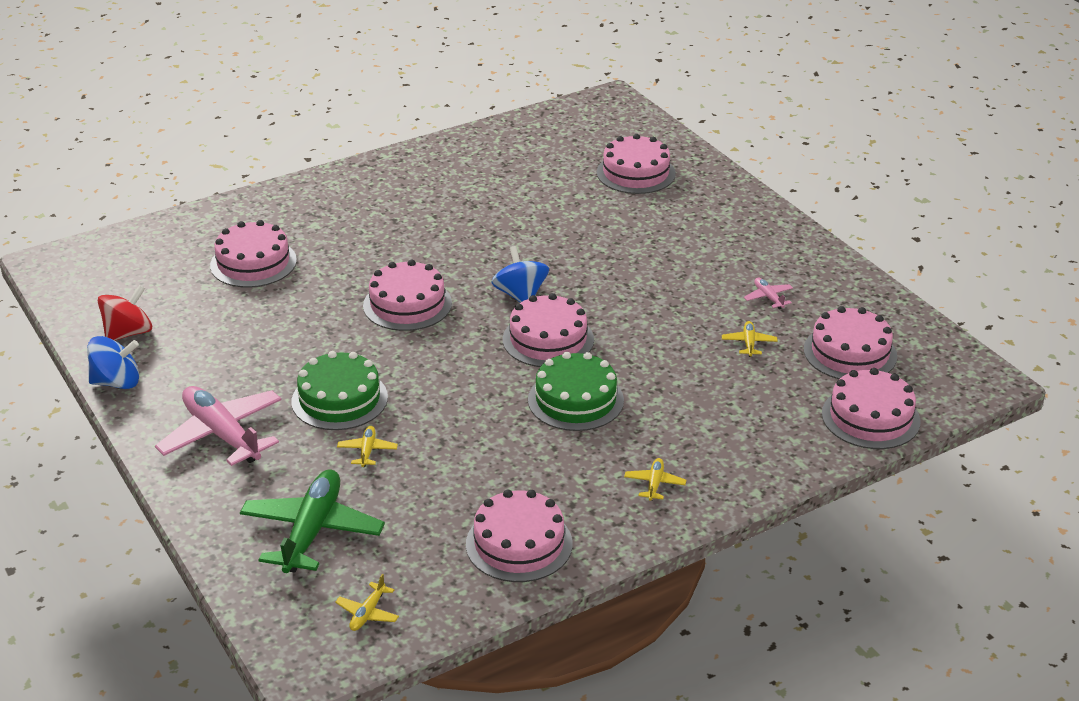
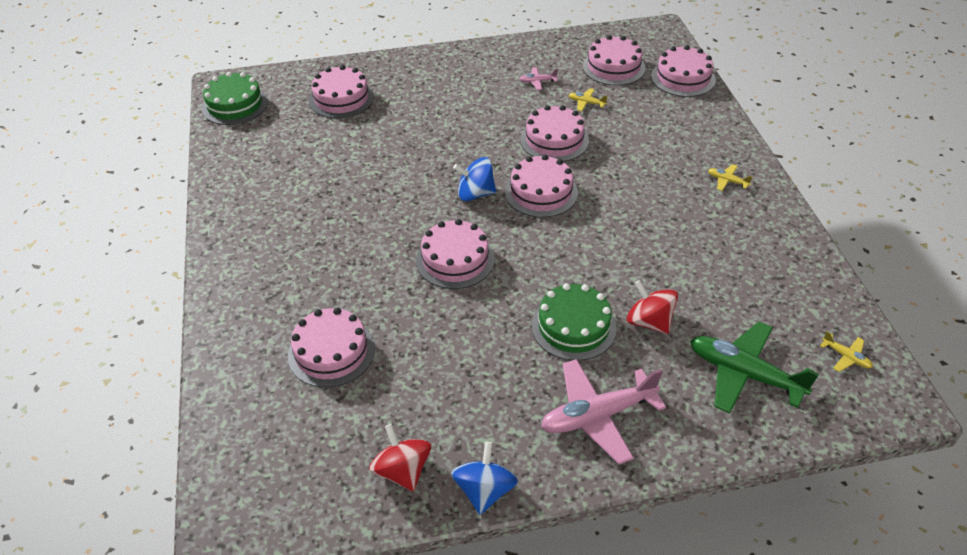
camera: 70 degrees left, 10 degrees up
yellow plane [337,426,398,467] -> red spinning top [627,280,678,334]
pink cake [466,490,573,582] -> pink cake moved to [520,105,589,162]
green cake [528,352,624,431] -> green cake moved to [202,72,268,125]

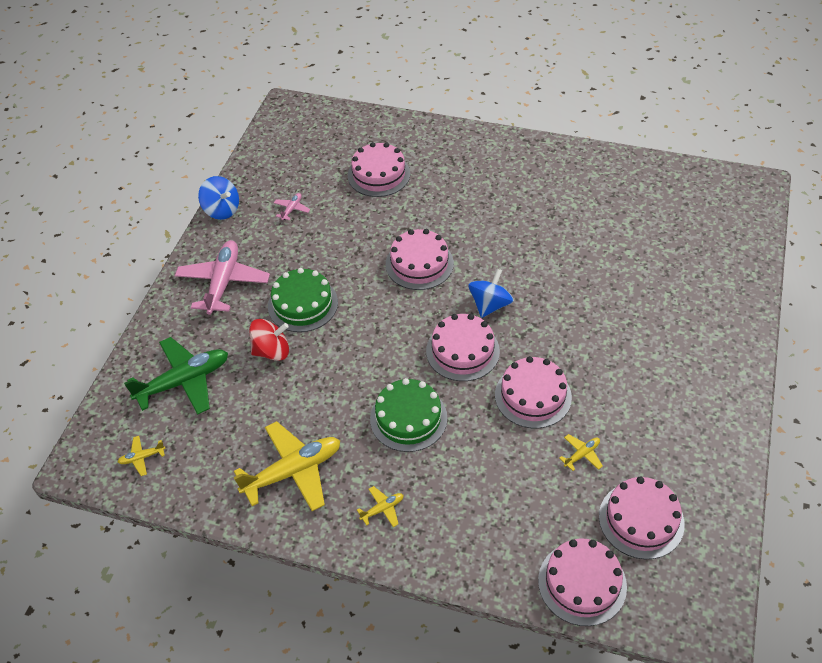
camera: 120 degrees right, 5 degrees up
green cake [202,72,268,125] -> green cake moved to [370,378,447,452]
pink cake [309,65,374,119] -> none
red spinning top [369,424,431,492] -> none
pink plane [519,67,558,90] -> pink plane moved to [274,193,310,221]
none -> yellow plane [234,421,340,511]

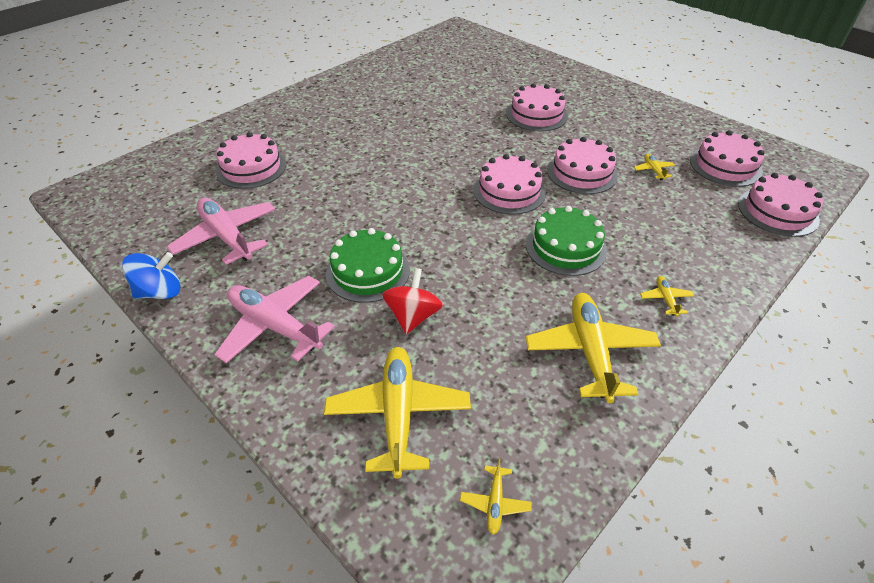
camera: 65 degrees left, 5 degrees down
green plane [124,337,228,415] -> yellow plane [324,347,471,479]
pink plane [274,193,310,221] -> pink plane [167,198,276,265], size x2.28
pink cake [386,229,454,290] -> pink cake moved to [506,83,568,131]
blue spinning top [468,269,514,318] -> none

